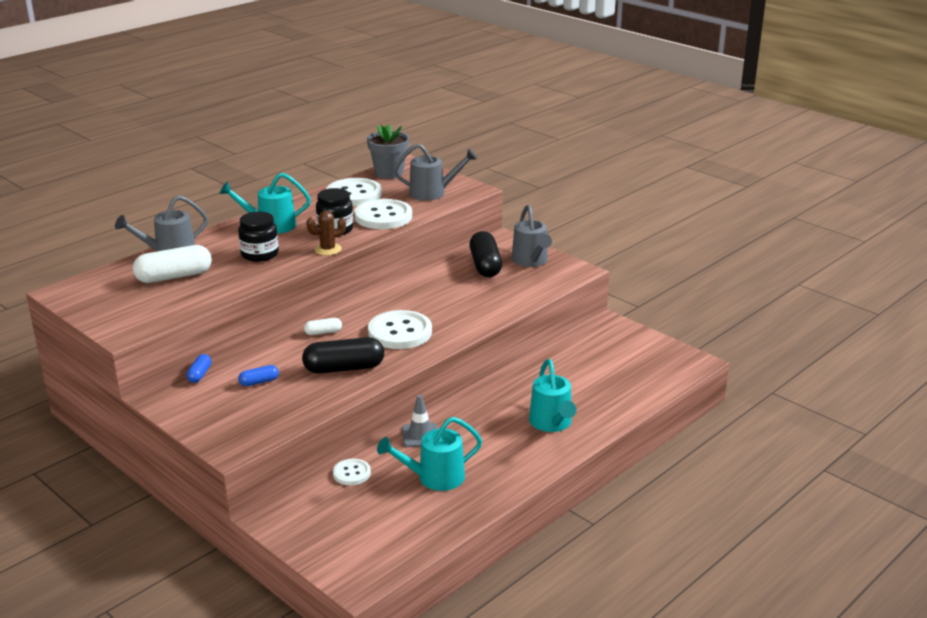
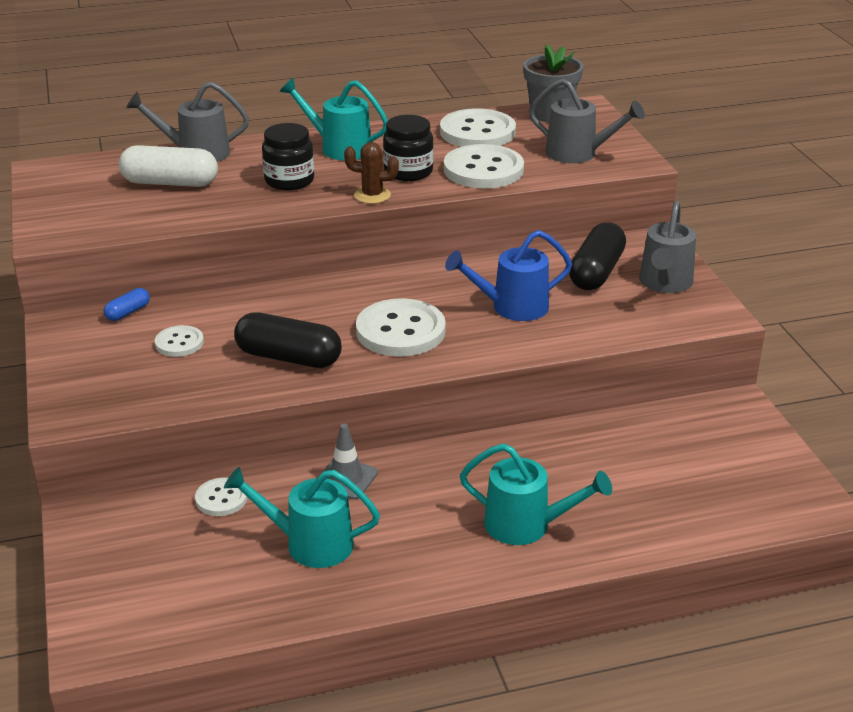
camera: 30 degrees right, 5 degrees up
blue capsule [238,365,279,386] -> white button [155,325,204,357]
white capsule [304,318,342,335] -> none
turquoise watering can [529,359,576,432] -> turquoise watering can turned 90 degrees counterclockwise [460,443,612,545]
none -> blue watering can [445,230,572,321]

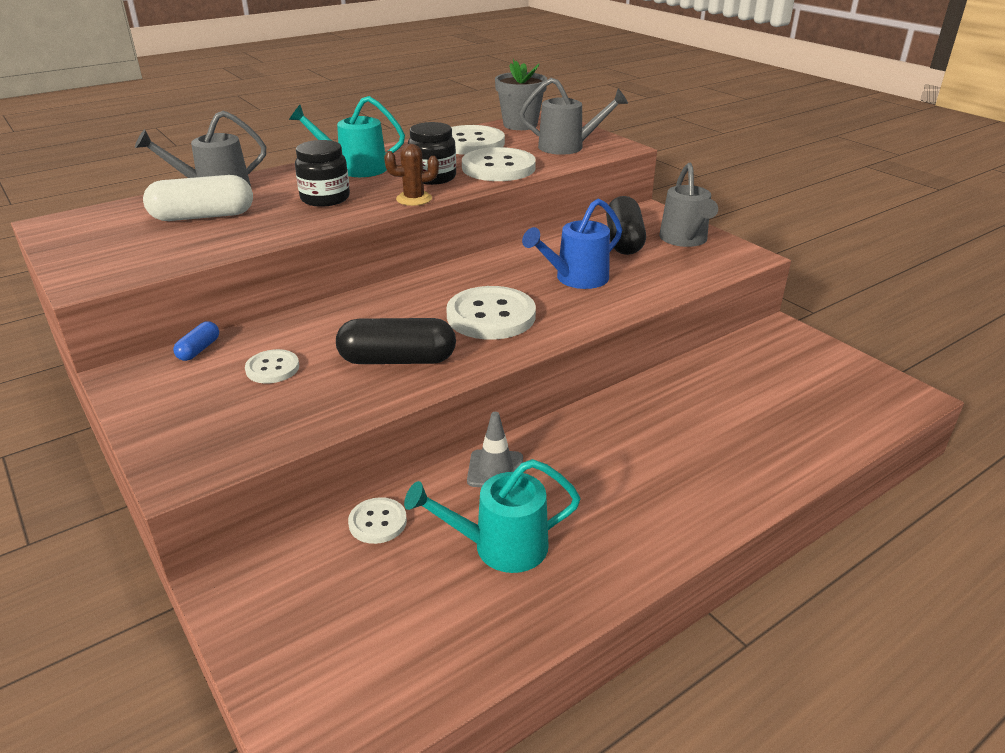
camera: 20 degrees left, 0 degrees up
turquoise watering can [460,443,612,545] -> none

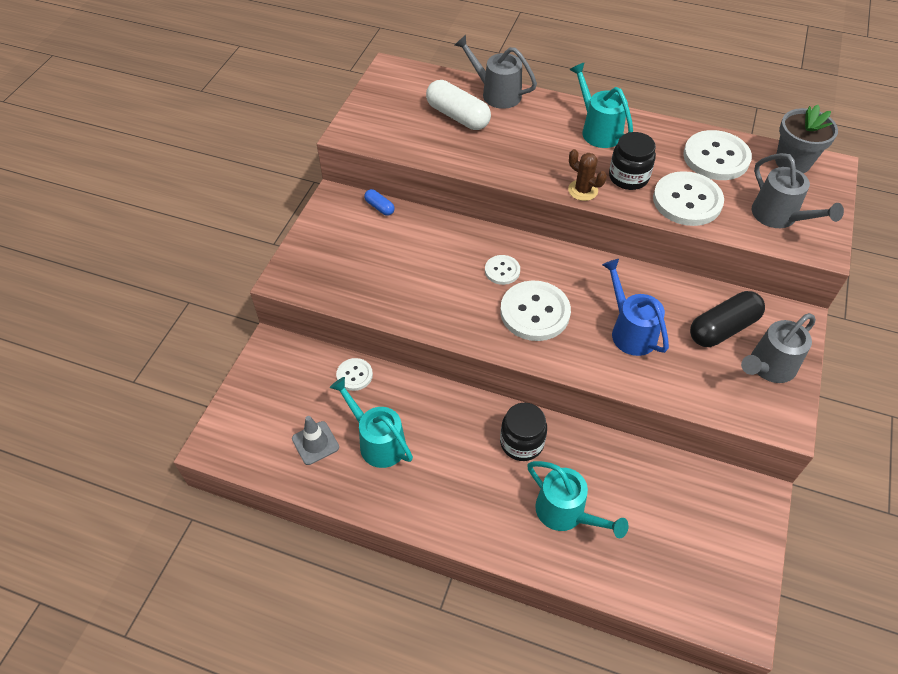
camera: 55 degrees right, 20 degrees up
blue capsule [173,321,219,361] -> blue capsule turned 60 degrees clockwise [364,189,395,216]
white button [245,349,299,383] -> white button moved to [485,255,520,285]
black jar [295,140,350,207] -> black jar moved to [500,403,547,461]
black capsule [336,318,456,364] -> none
grey traffic cone [467,412,523,487] -> grey traffic cone moved to [292,416,339,465]
blue watering can [522,199,622,289] -> blue watering can turned 45 degrees clockwise [602,259,669,356]
none -> turquoise watering can [527,461,629,538]

